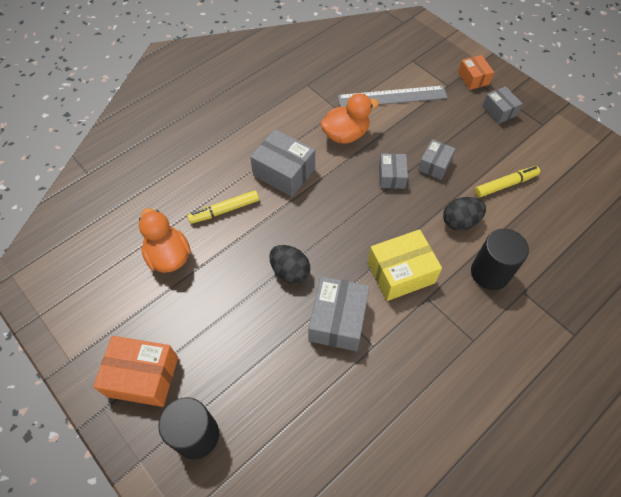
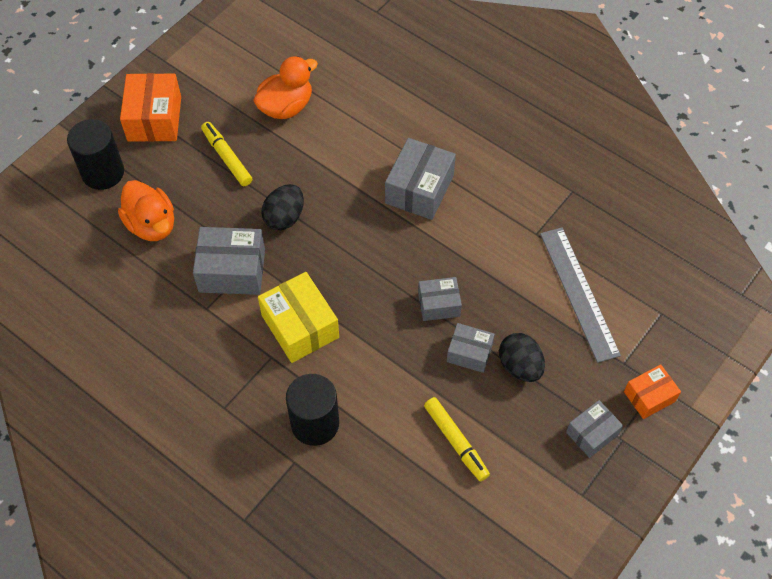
camera: 80 degrees right, 0 degrees up
yellow marker [187,190,259,224] -> yellow marker moved to [201,122,252,186]
orange duck [320,93,379,143] -> orange duck moved to [118,180,174,241]
black egg [443,197,486,231] -> black egg moved to [499,333,545,382]

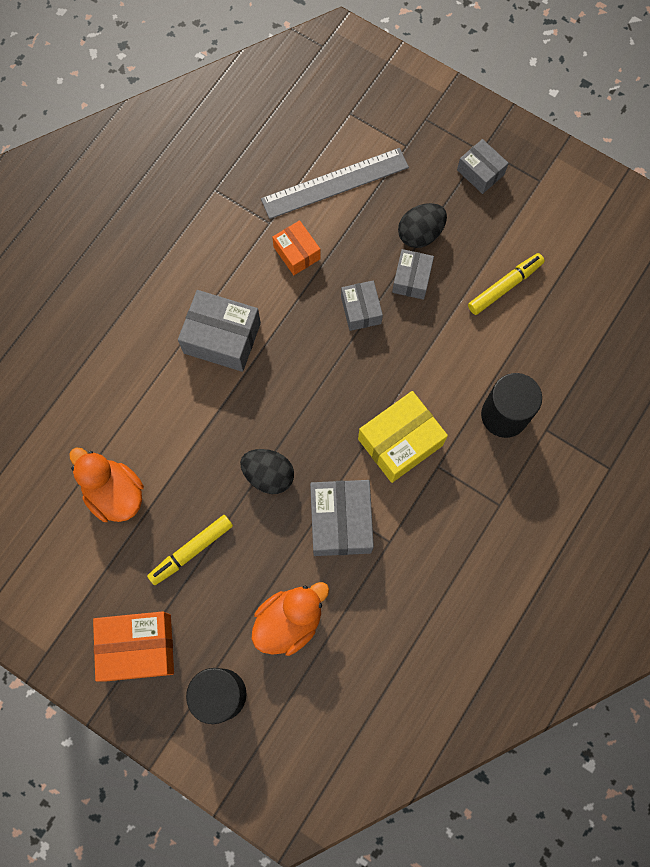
camera: 95 degrees left, 15 degrees up
orange box [624,364,681,419] -> orange box moved to [272,220,321,275]

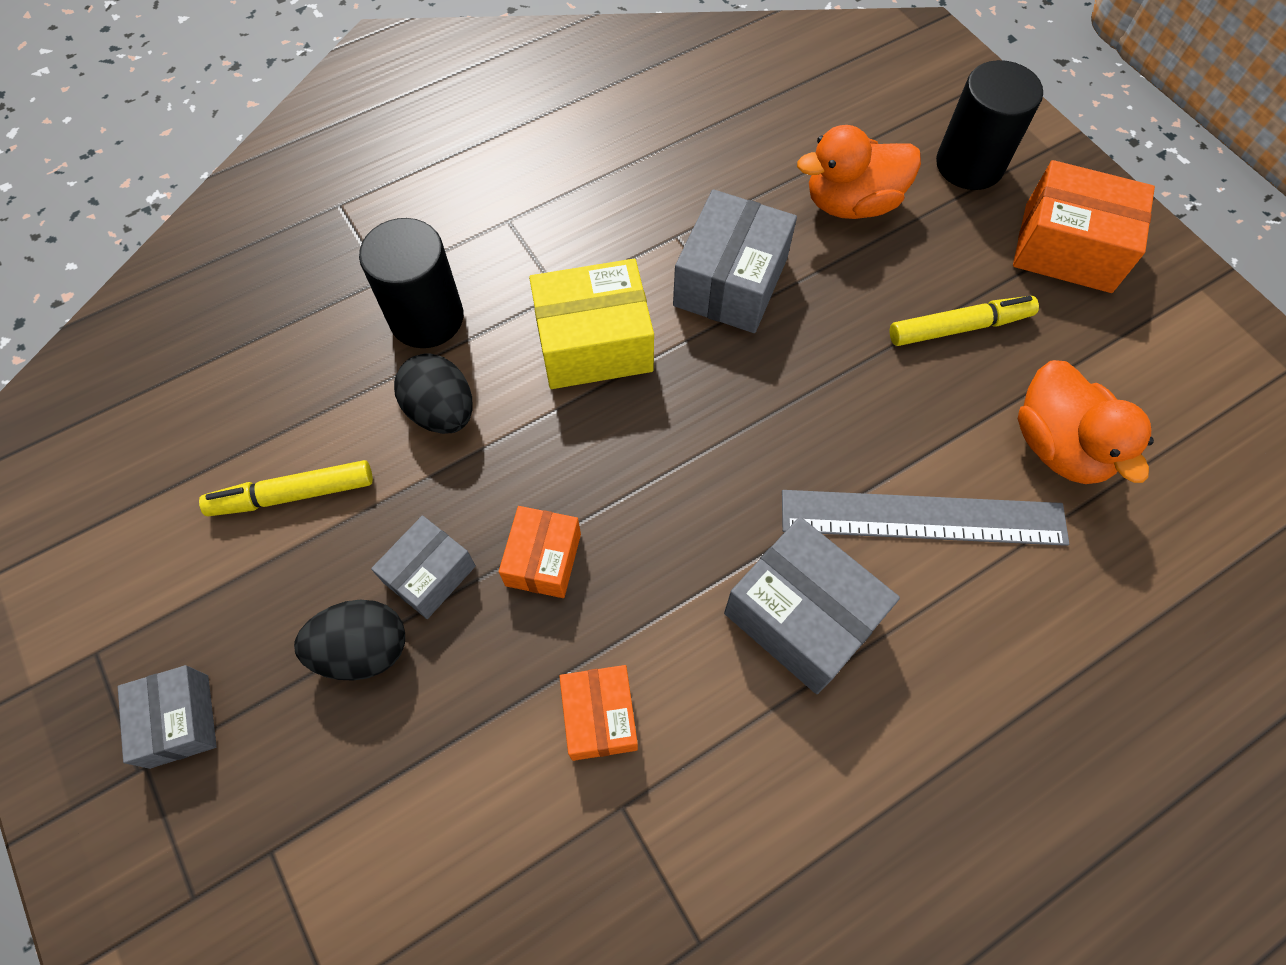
camera: 155 degrees left, 10 degrees down
black egg [240,449,294,494] -> black egg moved to [394,354,472,434]
grey ruler [261,148,409,219] -> grey ruler moved to [782,490,1069,546]
grey box [341,280,383,331] -> orange box [499,506,581,598]

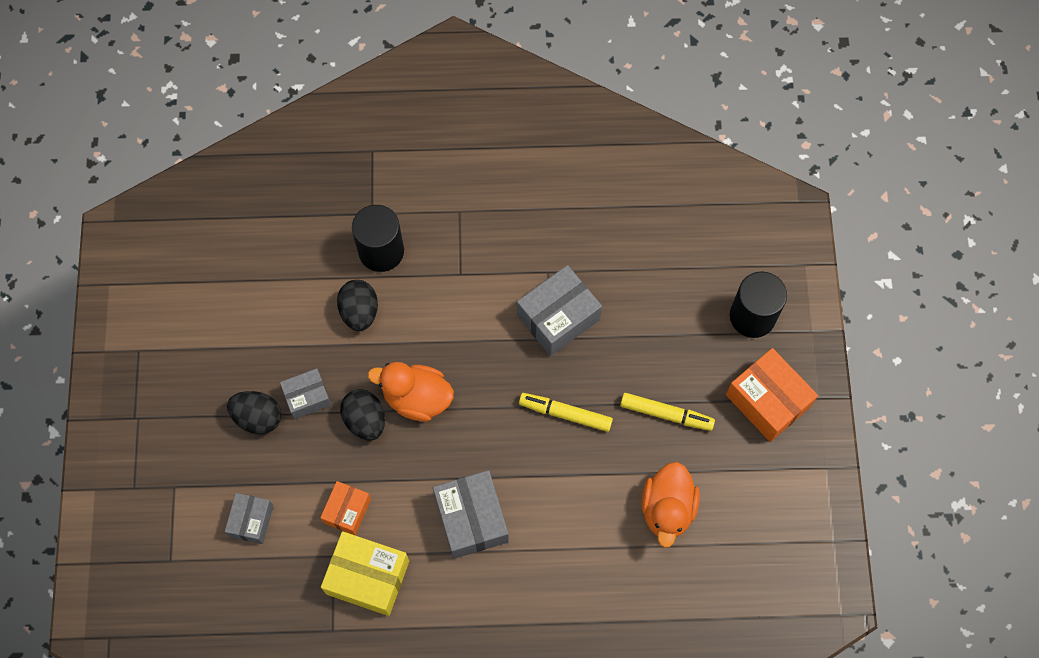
camera: 30 degrees right, 5 degrees up
grey box [118,665,217,769] -> grey box moved to [225,493,274,544]
yellow marker [199,460,373,516] -> yellow marker moved to [519,393,613,432]
orange box [499,506,581,598] -> black egg [340,389,385,441]
yellow box [529,259,654,389] -> yellow box moved to [321,531,409,616]
grey ruler [782,490,1069,546] -> none
orange duck [797,125,921,219] -> orange duck moved to [368,362,454,421]

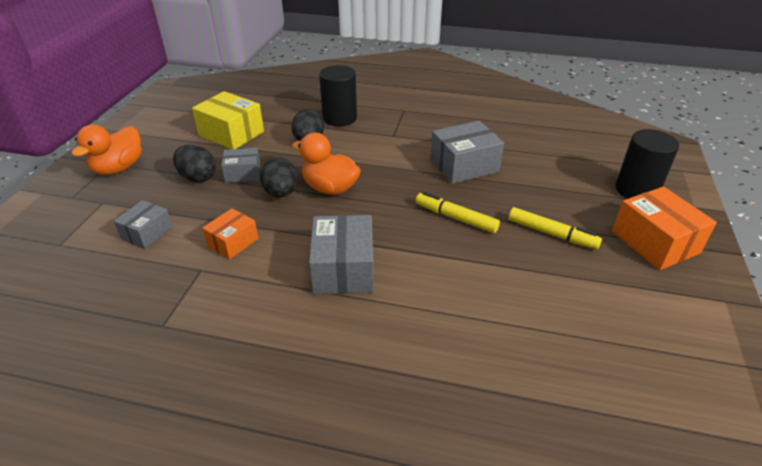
camera: 15 degrees right, 30 degrees down
yellow box [321,531,409,616] -> yellow box moved to [192,91,264,149]
orange duck [641,462,700,548] -> orange duck moved to [71,125,142,175]

